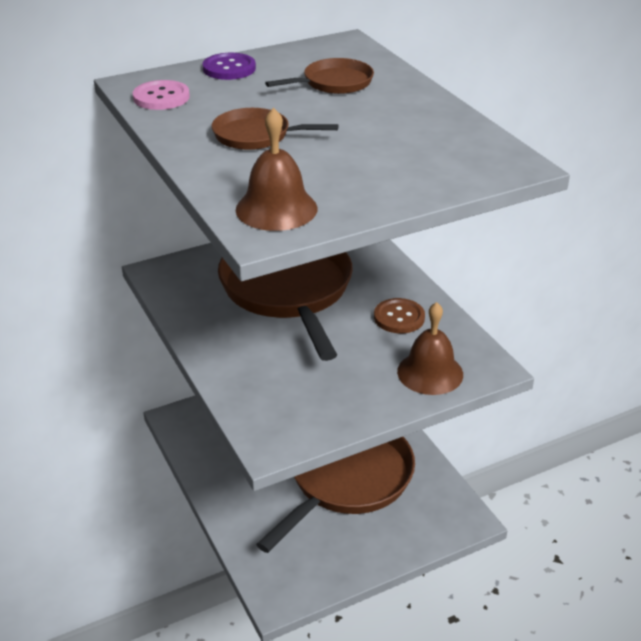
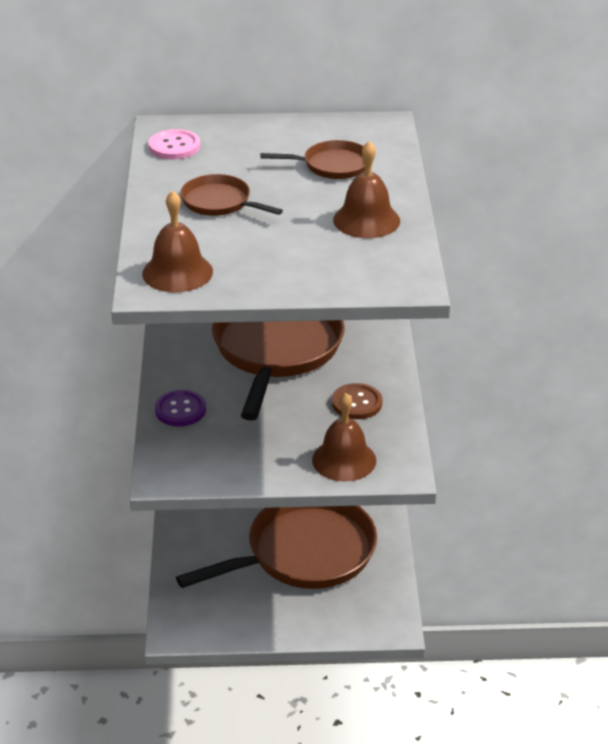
camera: 25 degrees right, 0 degrees up
purple button [202,53,256,80] -> purple button moved to [155,390,206,426]
none -> brown bell [333,141,400,238]

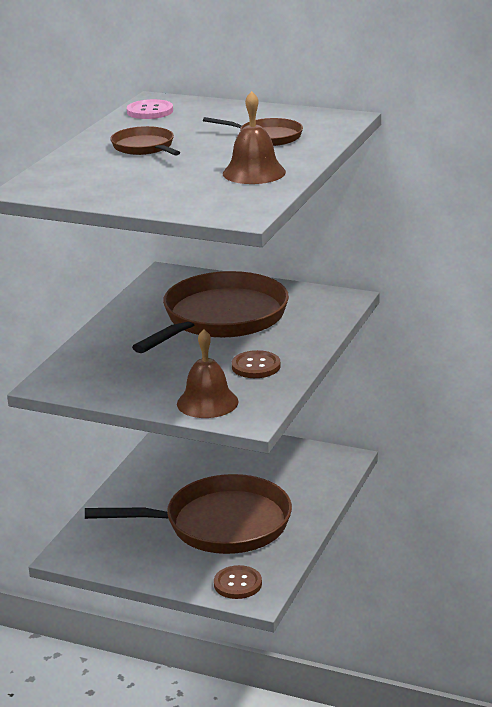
camera: 25 degrees right, 10 degrees down
brown bell [142,191,213,292] -> none
purple button [155,390,206,426] -> none
none -> brown button [214,565,262,599]

